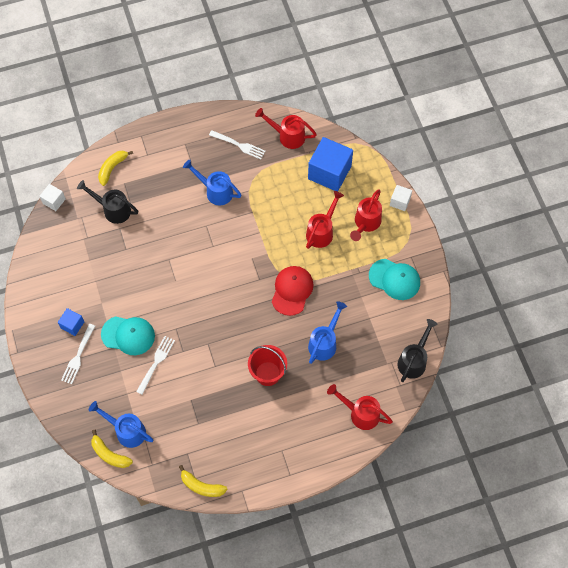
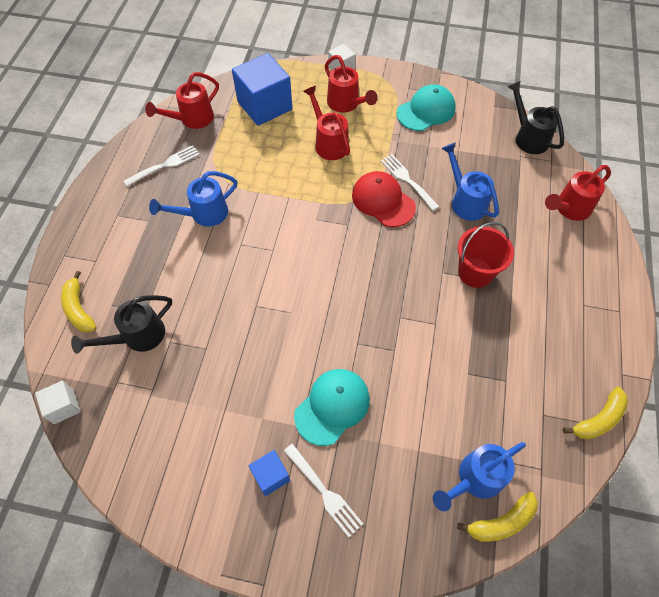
camera: 60 degrees left, 5 degrees down
white fork [136,336,175,395] -> white fork moved to [381,154,439,211]

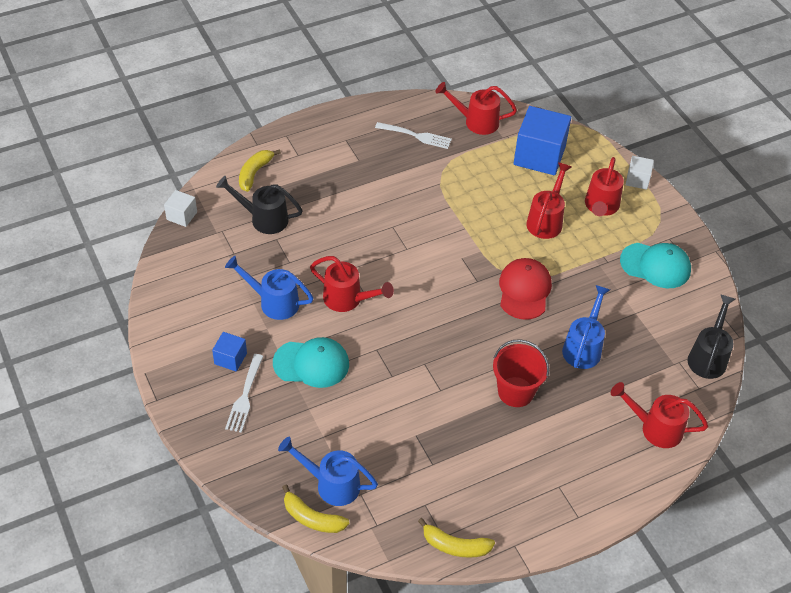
camera: 50 degrees right, 10 degrees down
blue watering can [149,171,238,227] -> blue watering can moved to [225,256,314,320]
white fork [381,154,439,211] -> none
none -> red watering can [310,256,394,312]

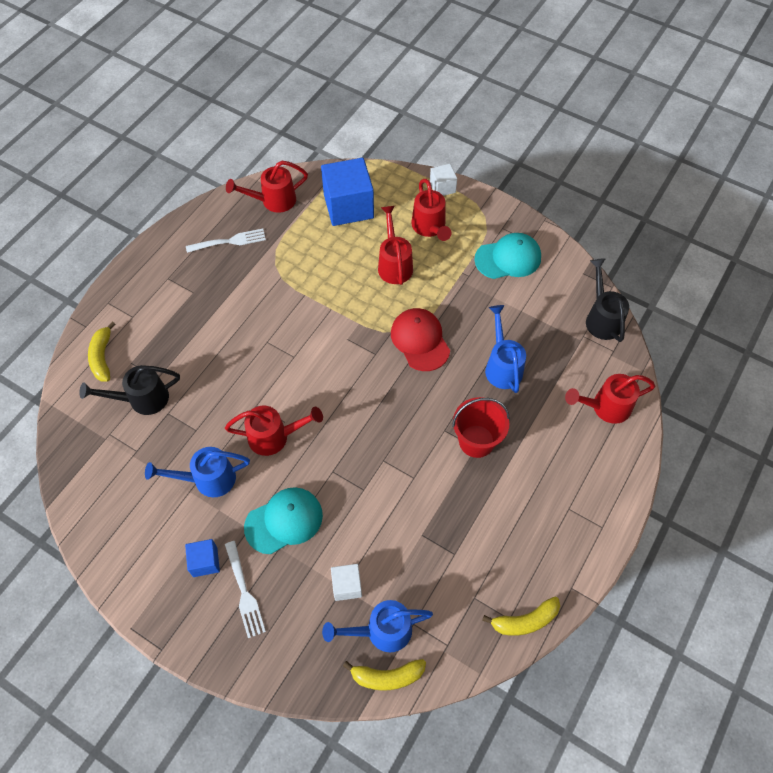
camera: 30 degrees left, 10 degrees up
white cube [164,190,197,227] -> white cube moved to [331,564,362,601]

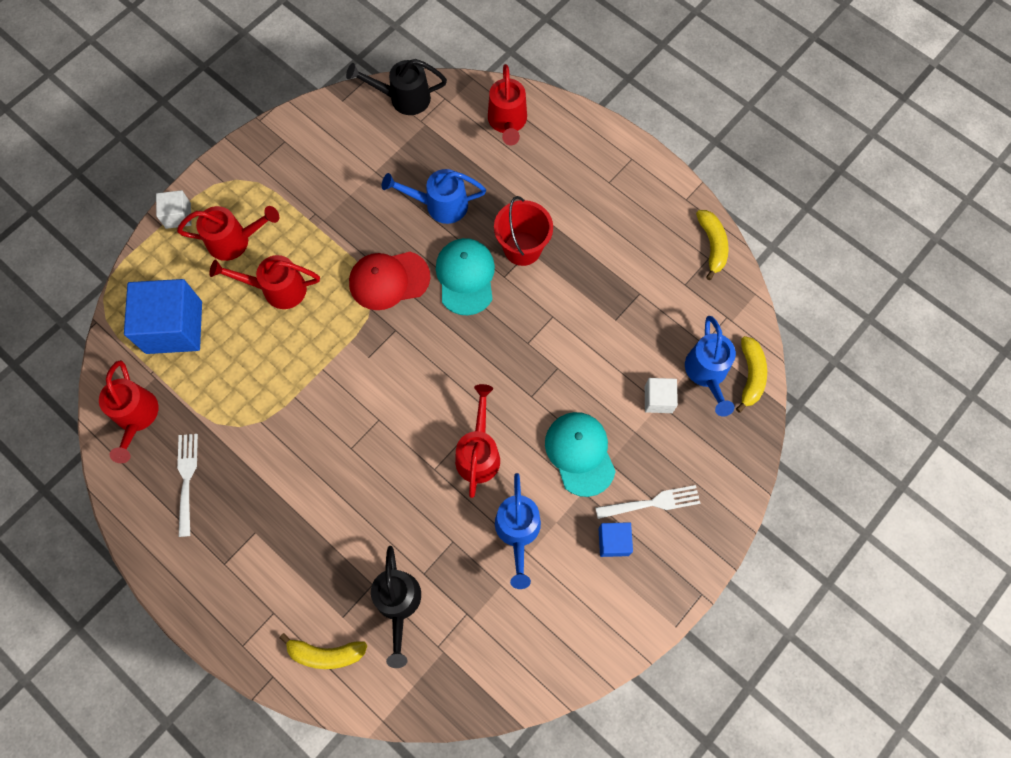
camera: 80 degrees left, 10 degrees up
turquoise cap [474,233,541,279] -> turquoise cap moved to [436,238,495,315]

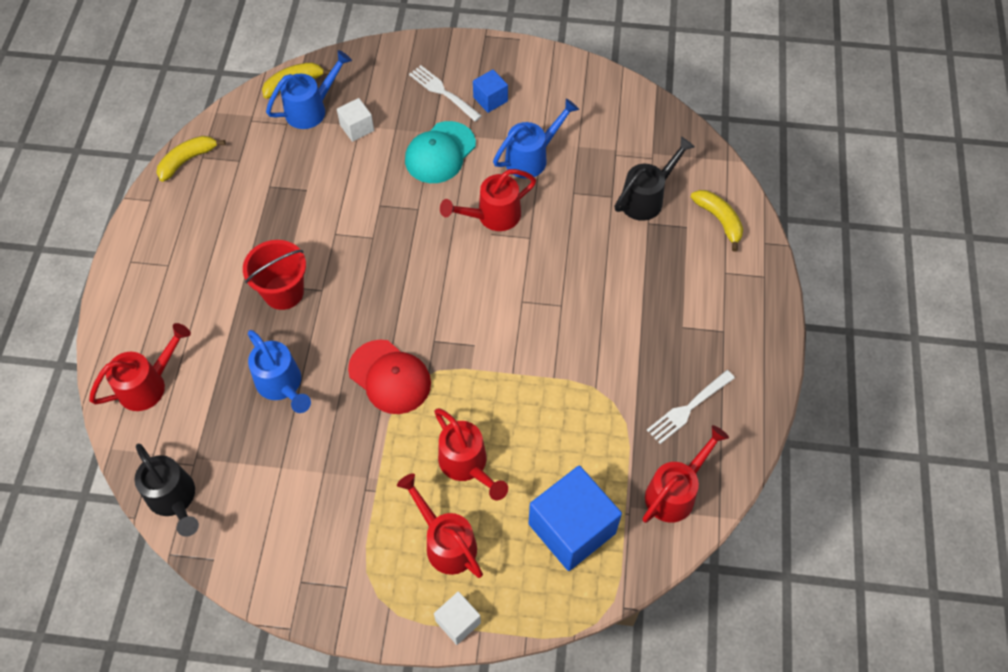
camera: 125 degrees left, 10 degrees down
turquoise cap [436,238,495,315] -> none

